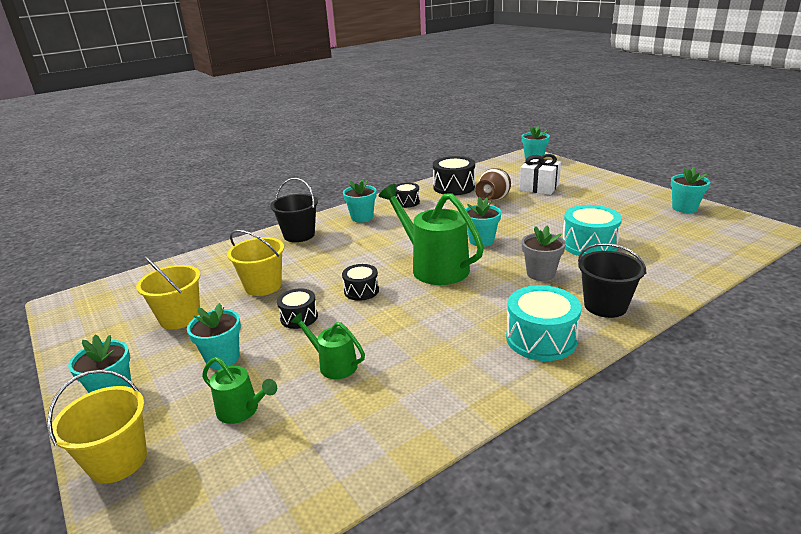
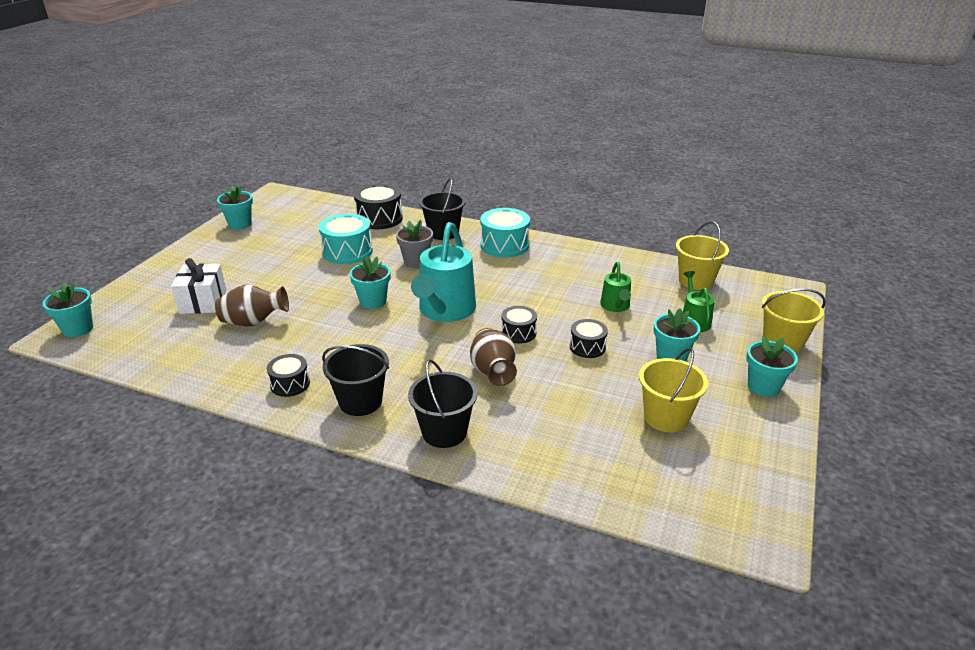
camera: 125 degrees left, 5 degrees up
yellow bucket [227,230,284,296] -> yellow bucket moved to [676,221,729,290]
turquoise flower pot [343,180,377,223] -> black bucket [322,344,389,416]
green watering can [379,184,484,285] -> turquoise watering can [411,222,476,322]
black drum [433,156,475,195] -> black drum moved to [354,184,403,229]
none -> brown vase [470,328,517,386]

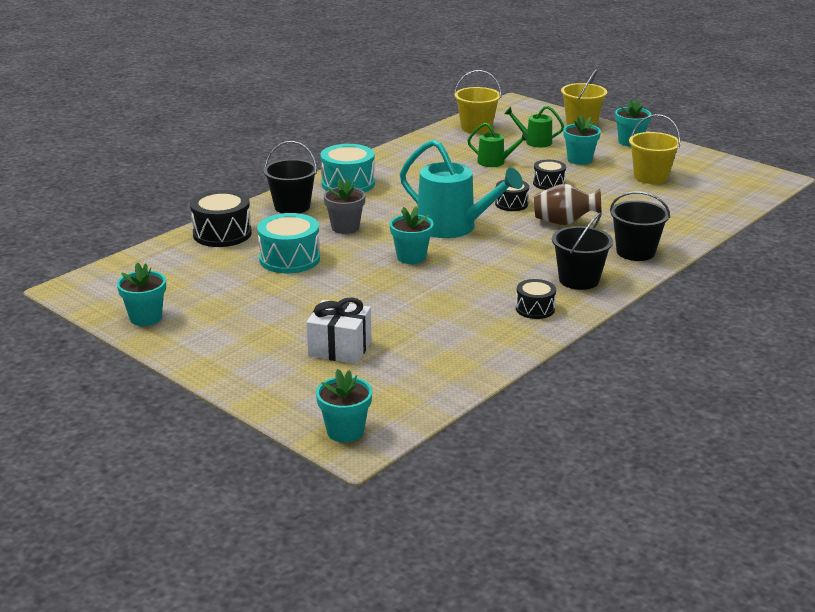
camera: 70 degrees left, 5 degrees down
brown vase [215,285,289,326] -> none

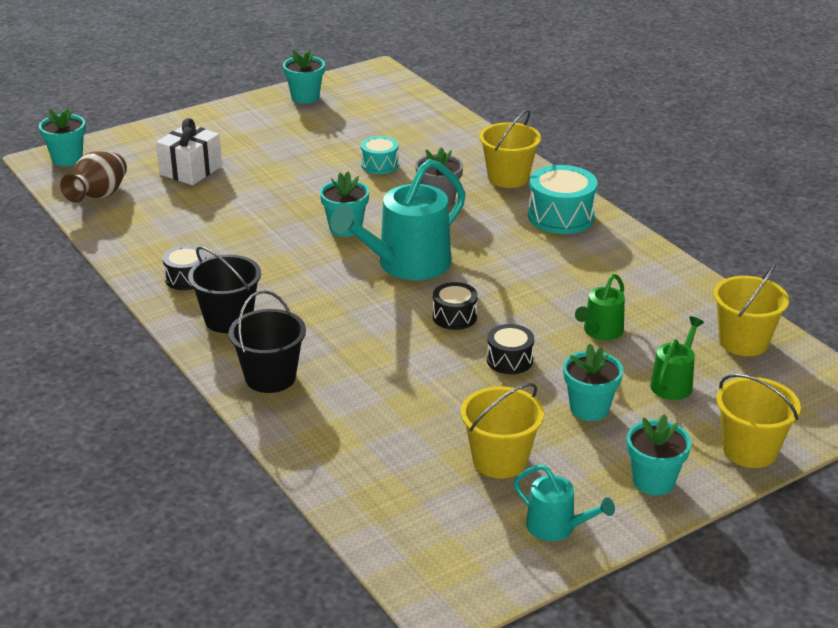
camera: 105 degrees right, 5 degrees up
black drum [190,190,252,247] -> none
turquoise drum [257,213,320,274] -> turquoise drum [361,136,399,174], size x0.60
black bucket [263,141,317,214] -> yellow bucket [479,110,541,188]
brown vase [534,184,602,225] -> brown vase moved to [60,151,127,203]
none -> turquoise watering can [514,465,615,541]

